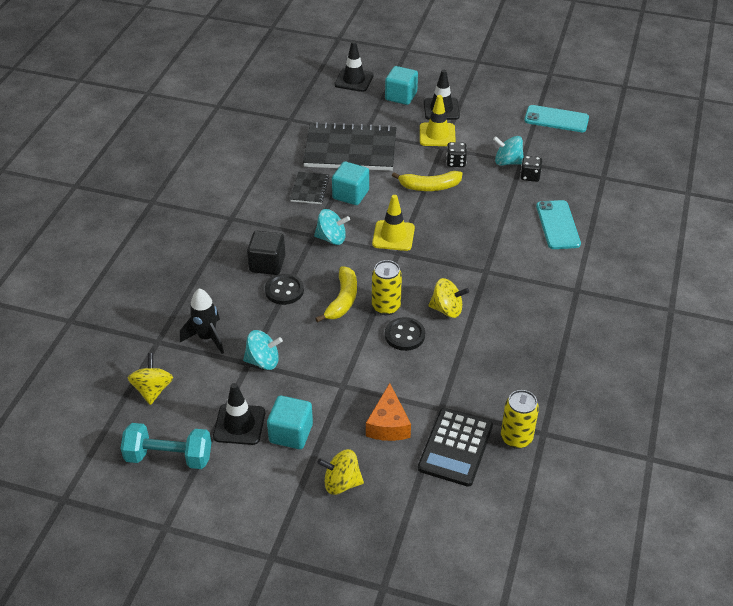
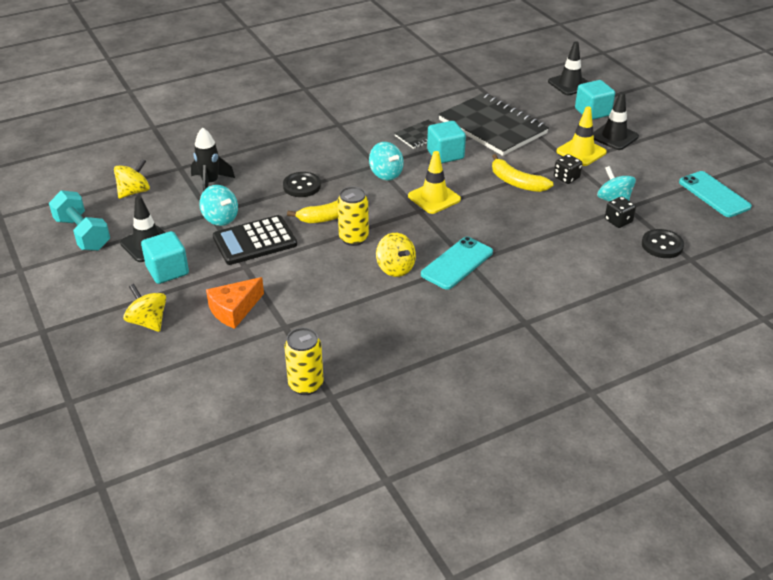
camera: 45 degrees right, 5 degrees down
black cube [247,231,285,275] -> none
black button [385,317,425,351] -> black button moved to [642,229,684,258]
black calculator [418,408,493,487] -> black calculator moved to [213,215,297,265]
turquoise phone [536,200,581,249] -> turquoise phone moved to [421,237,493,290]

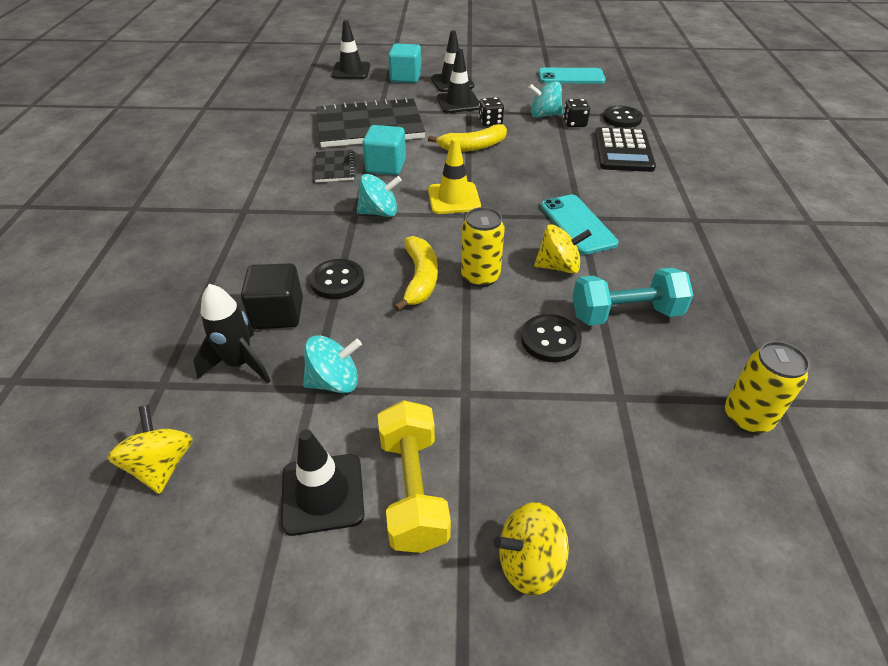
camera: 60 degrees left, 5 degrees up
turquoise dumbbell [49,190,110,251] -> turquoise dumbbell moved to [572,268,693,325]
turquoise cube [141,231,189,284] -> yellow dumbbell [378,400,451,553]
orange cheese [206,277,264,329] -> none
black calculator [213,215,297,265] -> black calculator moved to [595,127,656,172]
yellow traffic cone [557,106,607,166] -> black traffic cone [437,49,479,113]
none -> black cube [241,263,303,329]
none -> black button [521,314,582,362]

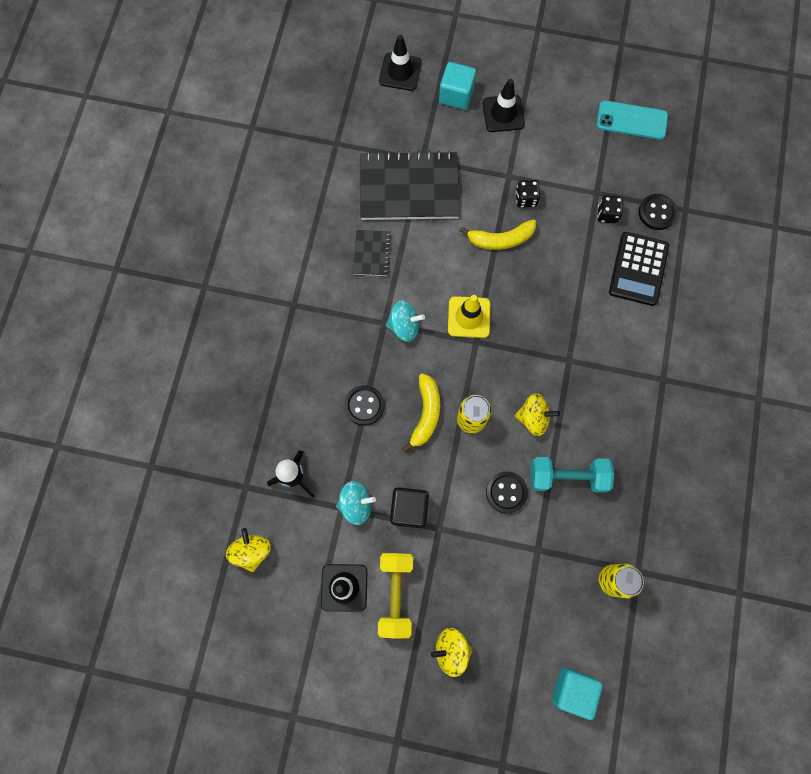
camera: 10 degrees right, 30 degrees up
black cube [241,263,303,329] -> black cube moved to [390,487,429,528]
turquoise cube [362,125,406,175] -> turquoise cube moved to [552,667,603,720]
black traffic cone [437,49,479,113] -> none
turquoise spinning top [528,81,563,118] -> none
turquoise phone [541,195,619,255] -> none

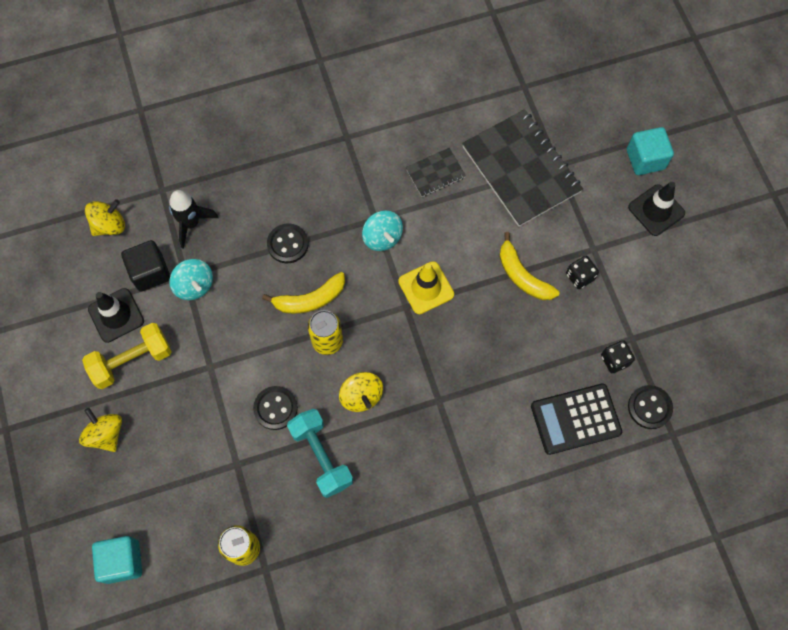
camera: 60 degrees right, 5 degrees down
black traffic cone [379,35,422,91] -> none
black cube [390,487,429,528] -> black cube moved to [121,240,170,292]
turquoise phone [596,100,668,140] -> none

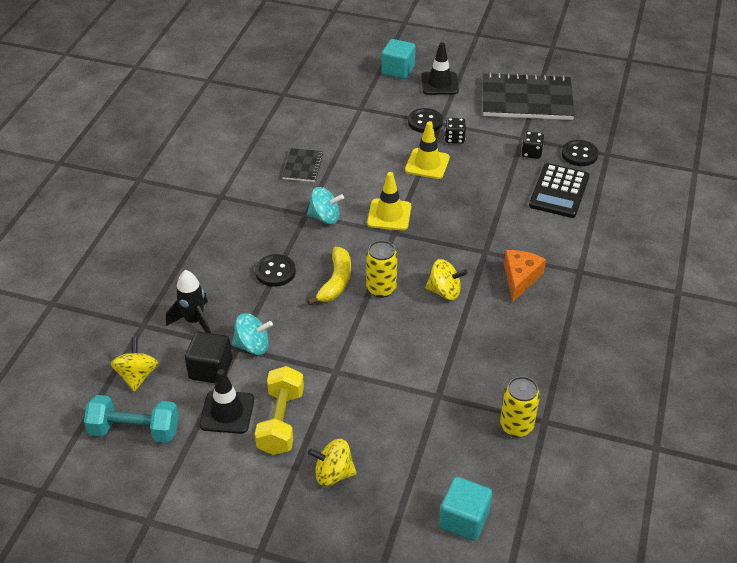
camera: 55 degrees left, 25 degrees down
black button [253,386,298,430] -> black button moved to [408,108,443,133]
turquoise dumbbell [287,409,353,498] -> turquoise dumbbell moved to [84,395,179,443]
black notebook [462,109,583,227] -> black notebook moved to [483,72,575,120]
yellow banana [500,232,559,300] -> yellow traffic cone [405,122,450,179]
none -> orange cheese [504,250,546,302]

